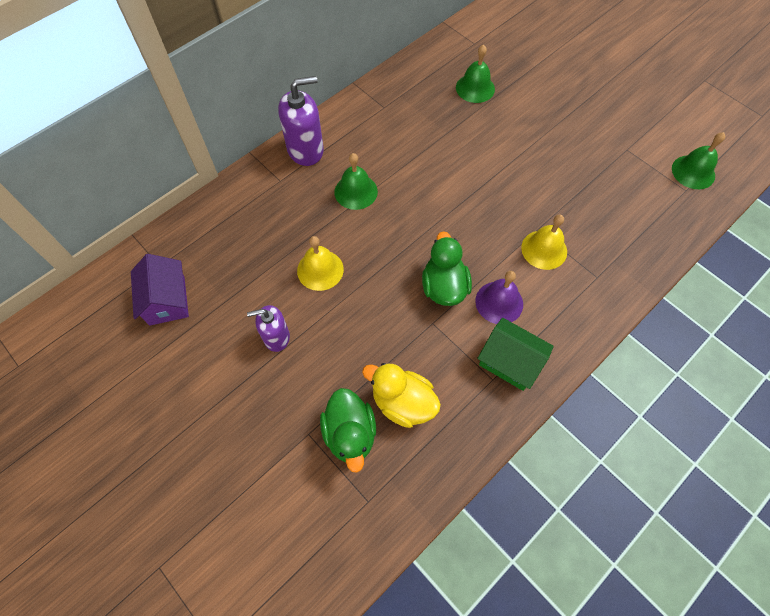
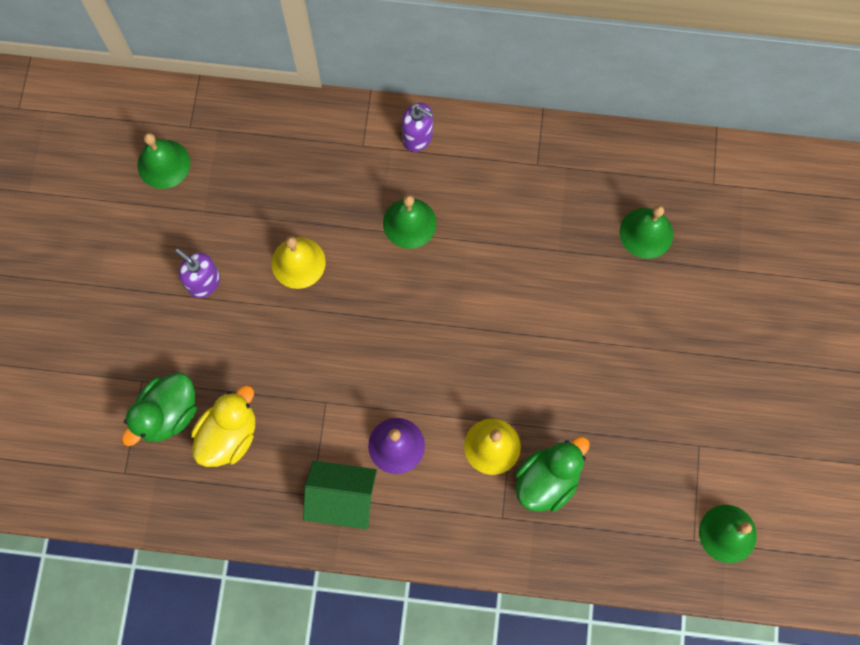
camera: 50 degrees right, 10 degrees up
purple house [131,254,189,326] -> green bell [137,133,190,189]
purple soap dispenser [278,76,324,166] -> purple soap dispenser [402,103,433,152], size x0.63
yellow duck [362,363,441,428] -> yellow duck turned 45 degrees clockwise [191,385,255,467]
green duck [422,231,472,306] -> green duck moved to [515,436,590,512]
green house [477,318,554,391] -> green house turned 75 degrees counterclockwise [303,461,377,529]

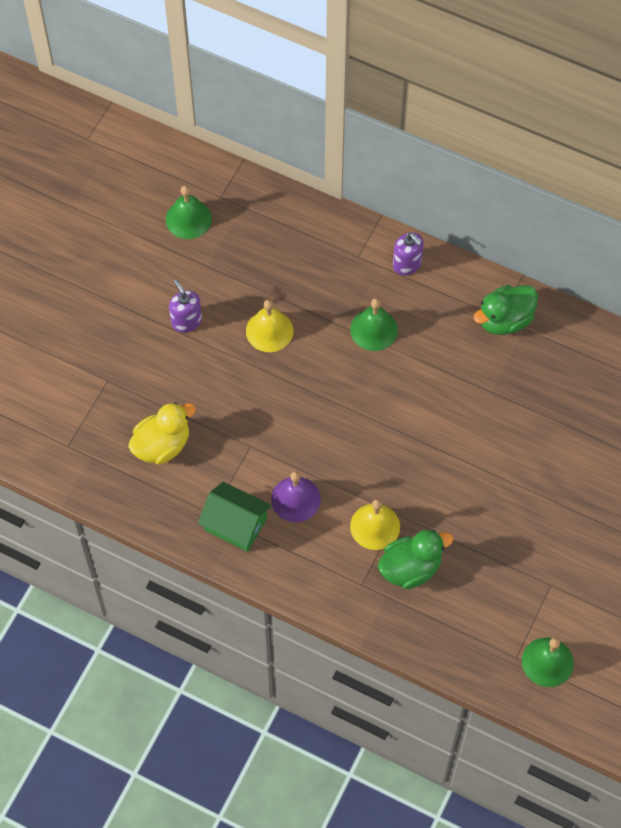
camera: 20 degrees right, 10 degrees down
green duck [122,372,197,446] -> green duck moved to [473,285,538,335]
green bell [620,205,673,259] -> none

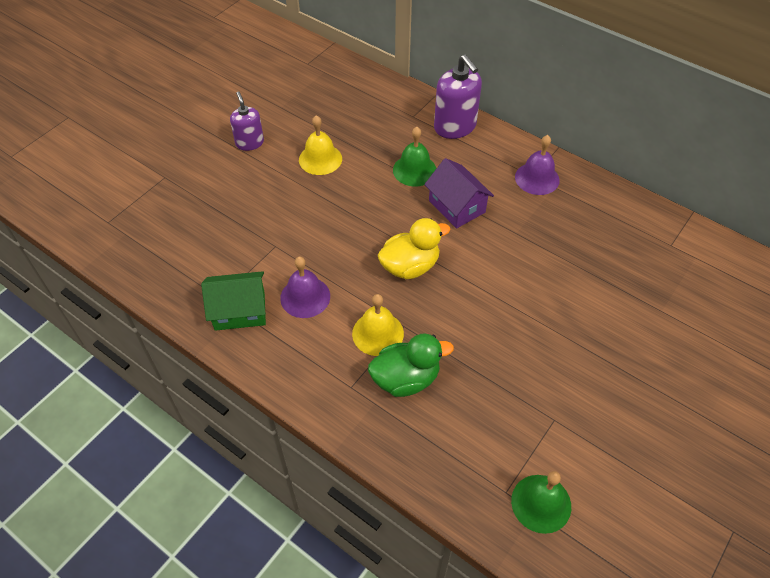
camera: 10 degrees right, 10 degrees down
yellow duck [128,402,196,465] -> yellow duck moved to [378,218,450,279]
green bell [166,185,212,239] -> none
green house [198,482,272,552] -> green house turned 45 degrees counterclockwise [201,271,266,331]
purple soap dispenser [393,232,424,276] -> purple soap dispenser [434,54,482,139], size x1.60
green duck [473,285,538,335] -> purple bell [515,135,560,195]
none -> purple house [424,158,494,229]

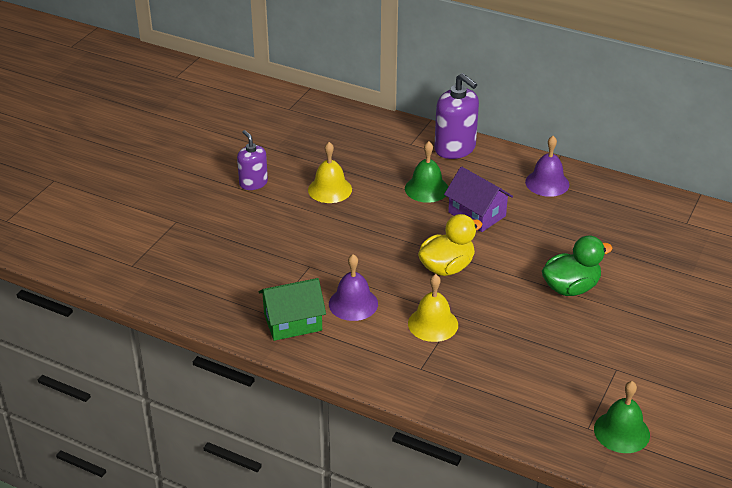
camera: 10 degrees left, 15 degrees down
green duck [368,333,454,397] -> green duck moved to [542,236,613,296]

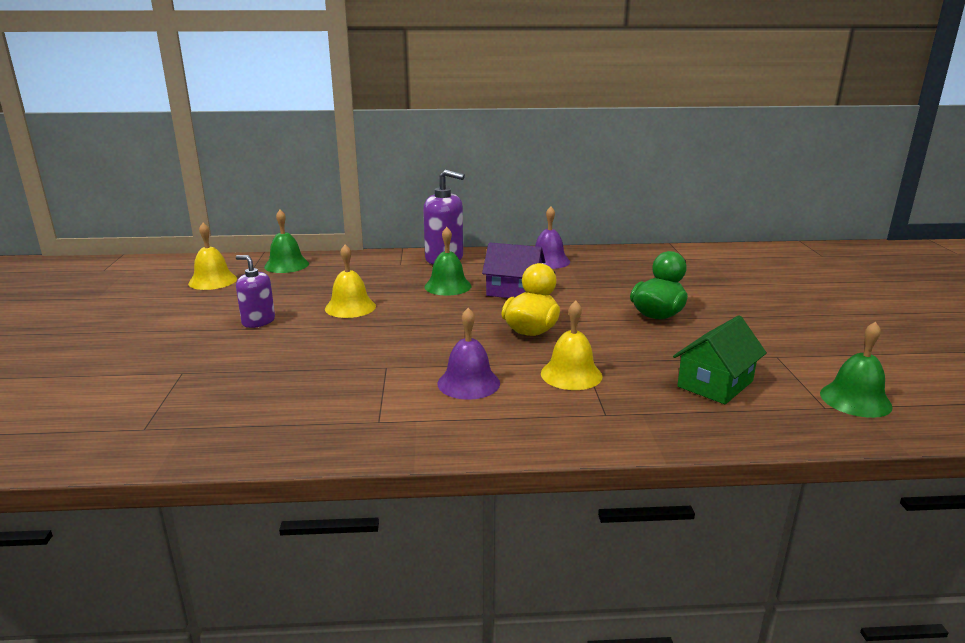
camera: 30 degrees left, 15 degrees down
green house [259,278,326,341] -> green house moved to [673,315,767,404]
none -> yellow bell [188,223,237,290]
none -> green bell [264,210,309,273]

